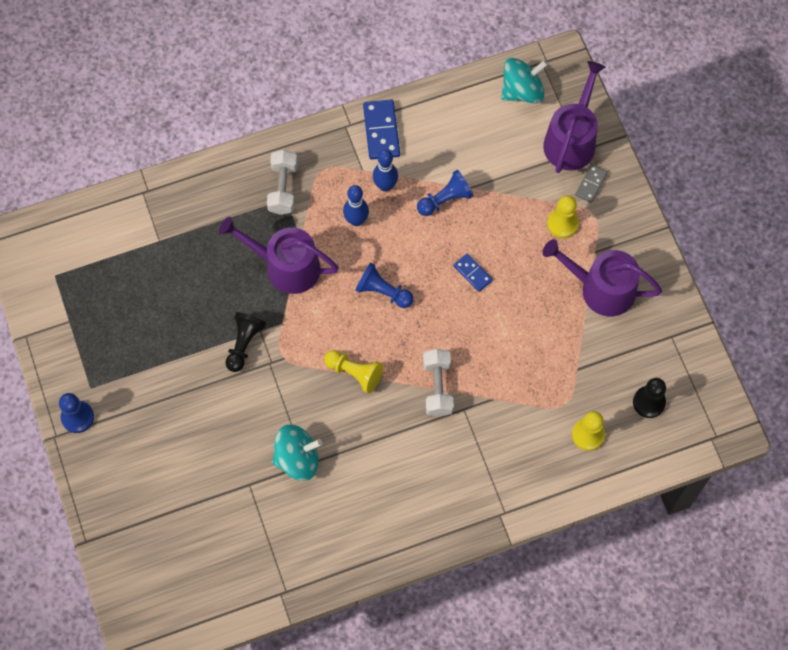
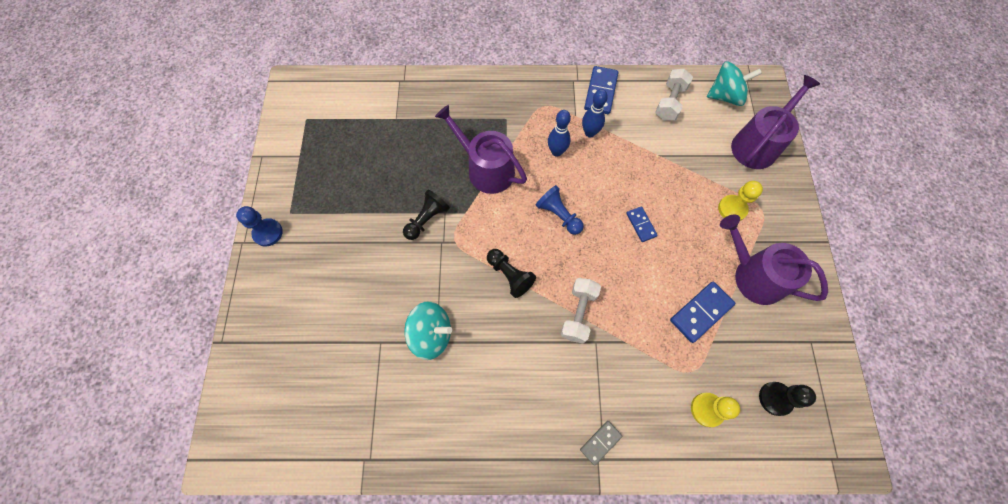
camera: 20 degrees right, 0 degrees up
white dumbbell [267,150,298,215] -> white dumbbell moved to [655,69,693,121]
yellow pawn [324,350,383,393] -> black pawn [487,249,536,298]
blue pawn [417,170,473,216] -> none
grey domino [575,164,608,203] -> grey domino moved to [580,421,622,466]
none -> blue domino [670,282,735,343]

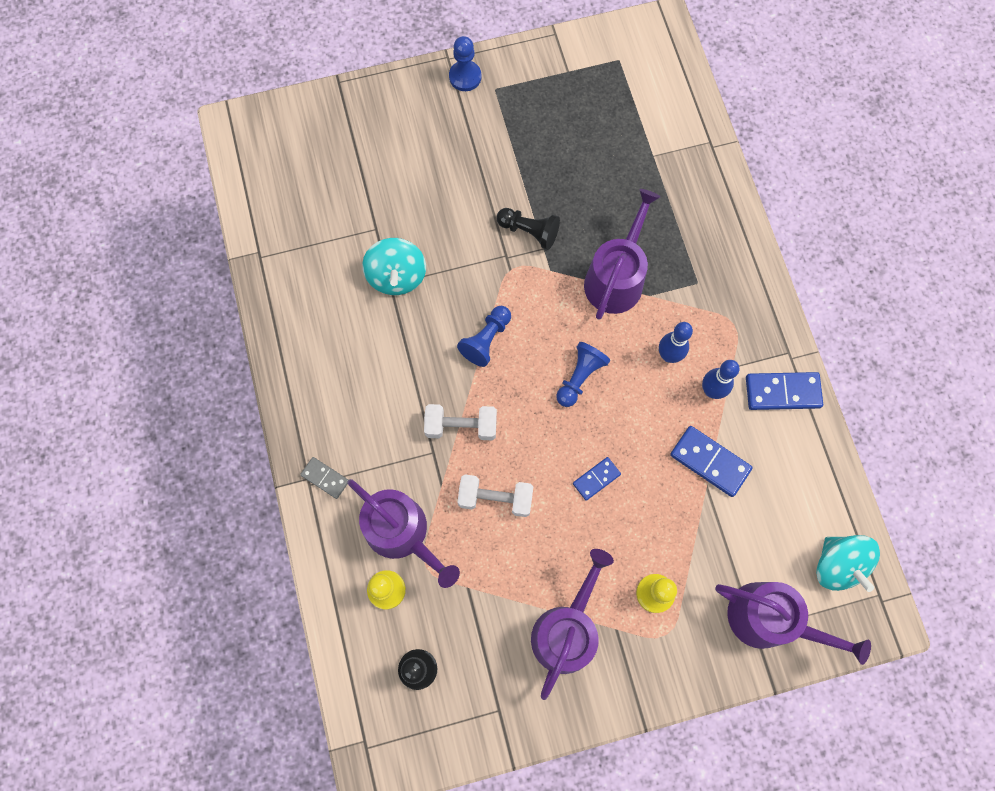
camera: 75 degrees right, 5 degrees up
black pawn [487,249,536,298] -> blue pawn [457,306,511,367]
white dumbbell [655,69,693,121] -> white dumbbell moved to [457,474,533,517]
blue domino [670,282,735,343] -> blue domino moved to [670,426,753,497]
none -> purple watering can [347,479,460,588]

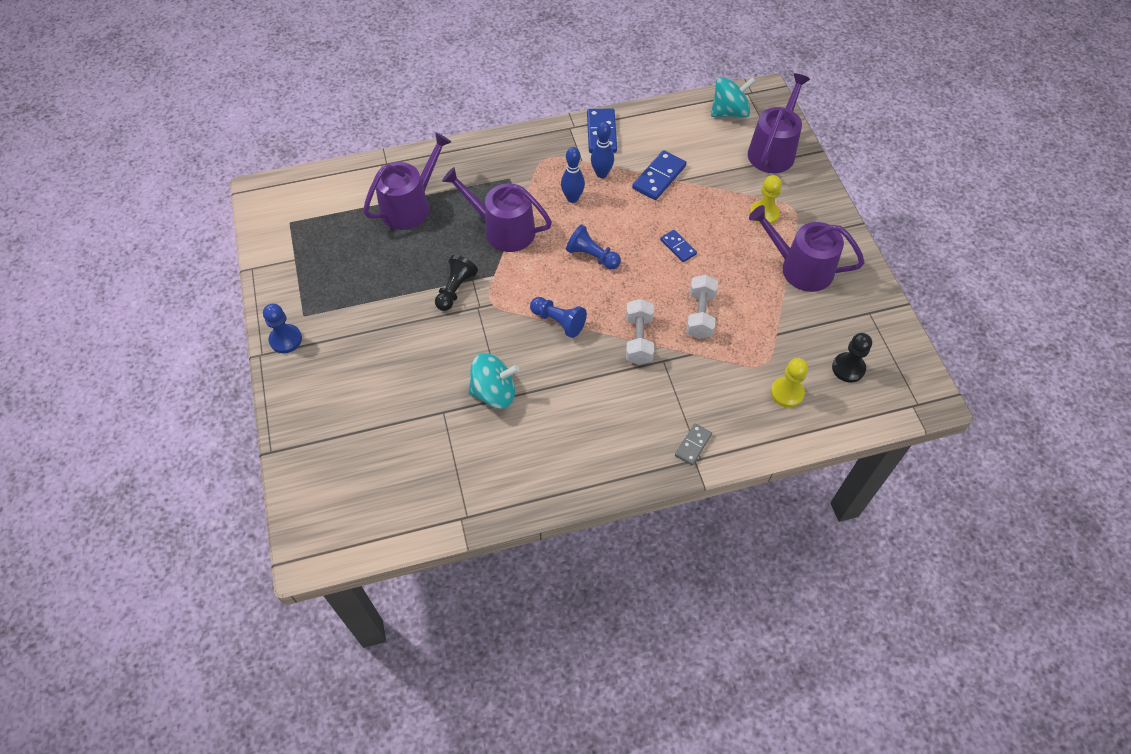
camera: 90 degrees left, 15 degrees down
purple watering can [347,479,460,588] -> purple watering can moved to [363,132,451,230]

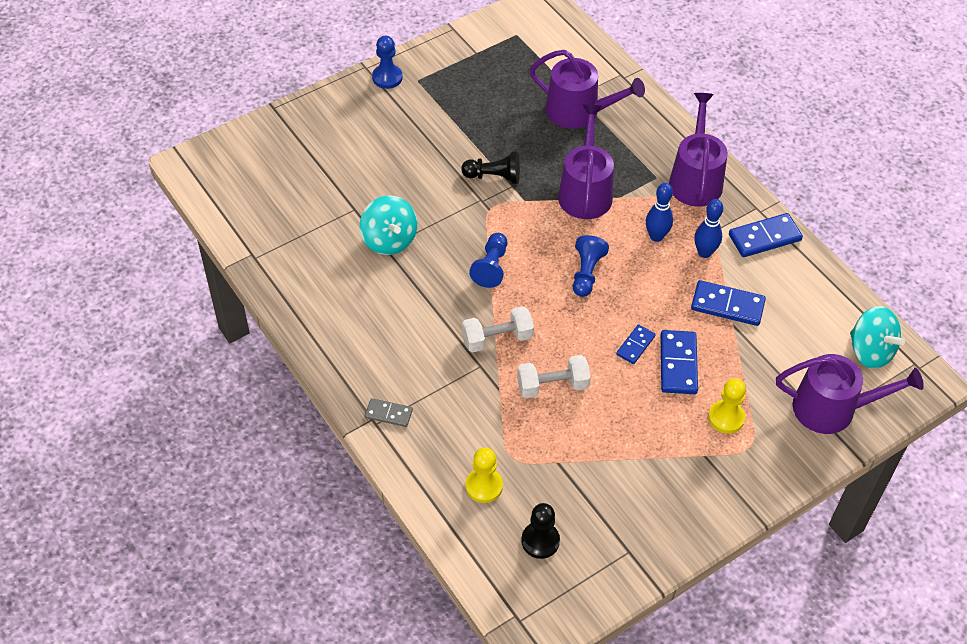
camera: 70 degrees right, 5 degrees down
purple watering can [749,205,865,292] -> purple watering can moved to [669,93,728,207]
none -> blue domino [661,330,698,394]

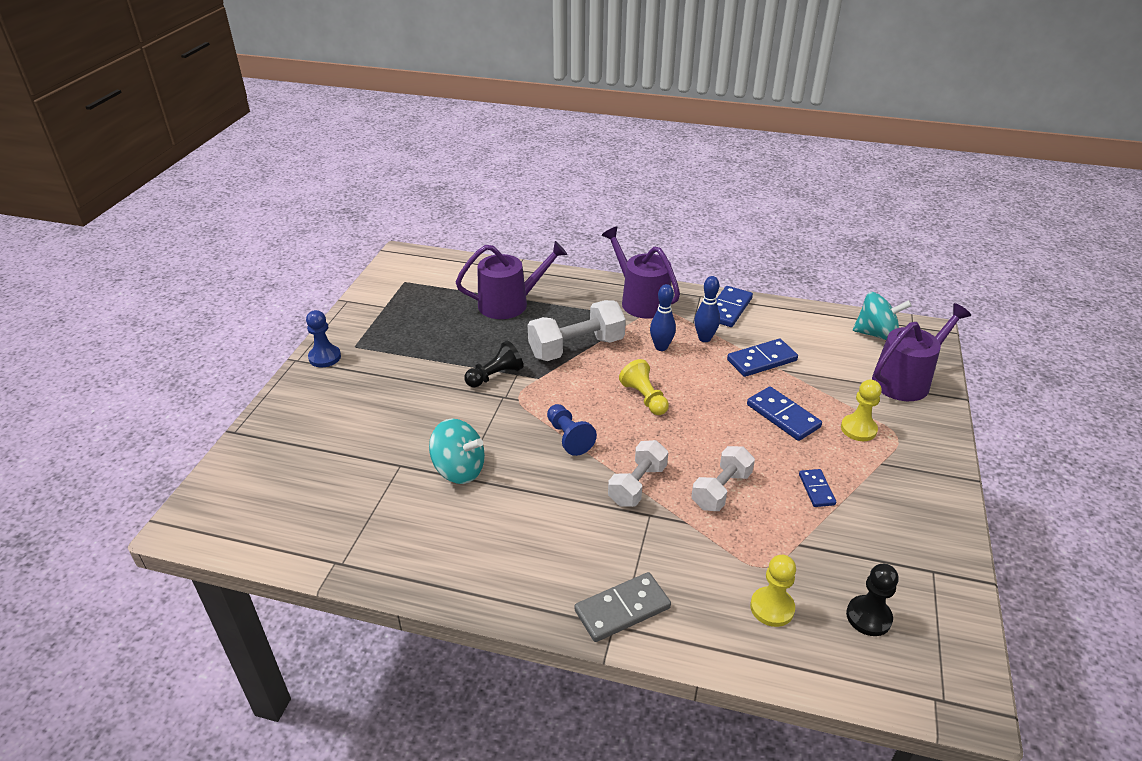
camera: 40 degrees left, 15 degrees down
grey domino [365,398,413,427] -> grey domino [575,572,671,642], size x1.66
purple watering can [558,104,614,219] -> white dumbbell [528,300,626,361]
blue pawn [573,235,609,297] -> yellow pawn [619,359,669,415]
blue domino [616,324,656,364] -> blue domino moved to [799,469,836,507]

